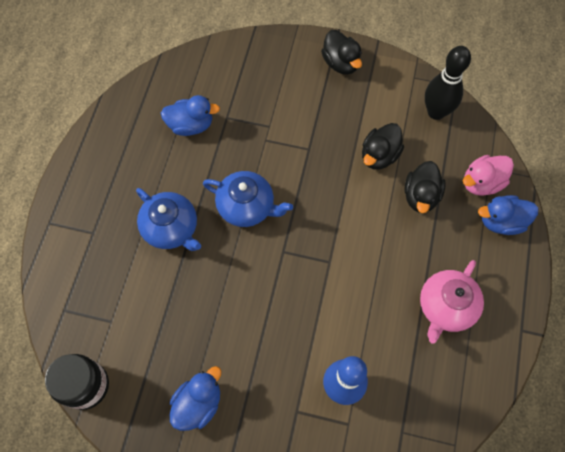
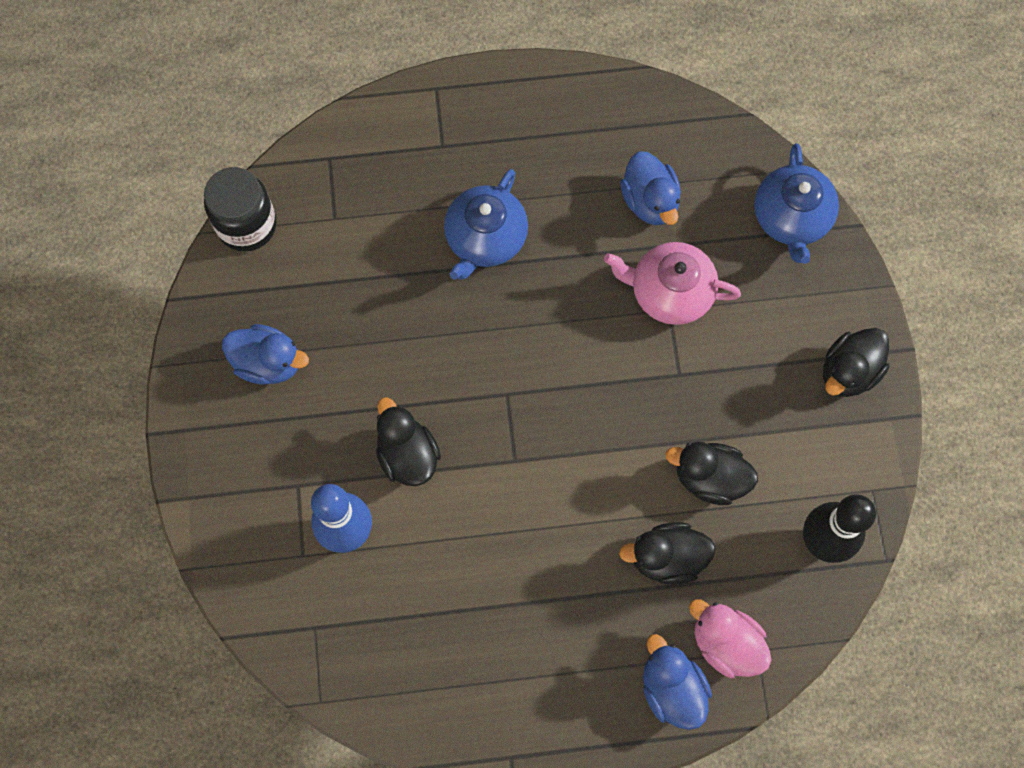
camera: 70 degrees right, 5 degrees up
blue teapot [203,171,293,227] -> blue teapot moved to [754,143,839,264]
pink teapot [420,260,484,344] -> pink teapot moved to [604,242,741,325]
none -> black duck [376,397,441,486]

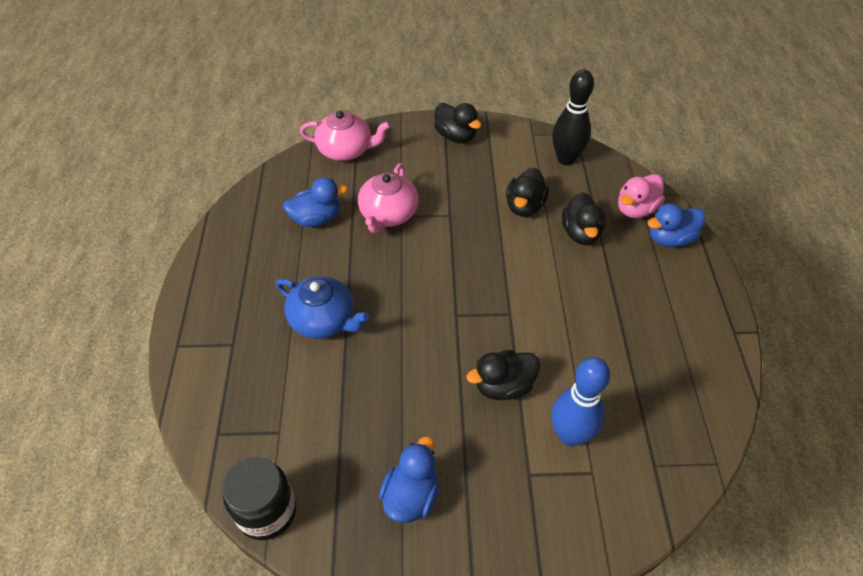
camera: 85 degrees left, 20 degrees down
blue teapot [754,143,839,264] -> pink teapot [300,111,391,161]

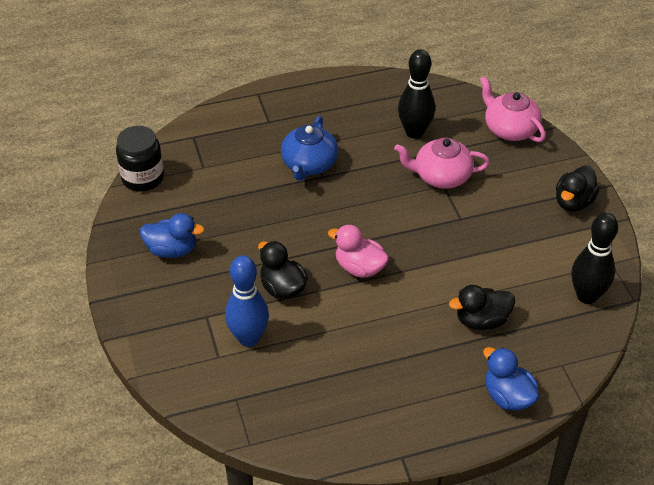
camera: 75 degrees right, 5 degrees down
blue duck [283,177,348,227] -> black bowling pin [398,49,435,139]
pink teapot [300,111,391,161] -> pink teapot turned 150 degrees clockwise [480,76,546,142]
black duck [506,168,549,217] -> none
pink duck [618,174,665,218] -> pink duck moved to [328,225,389,278]

